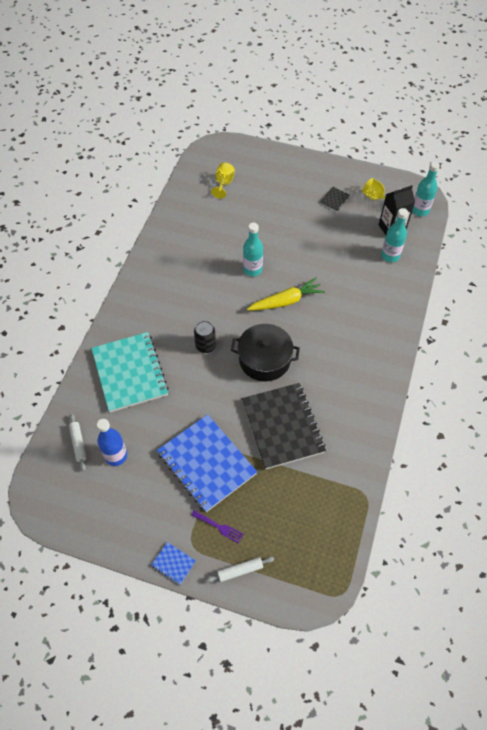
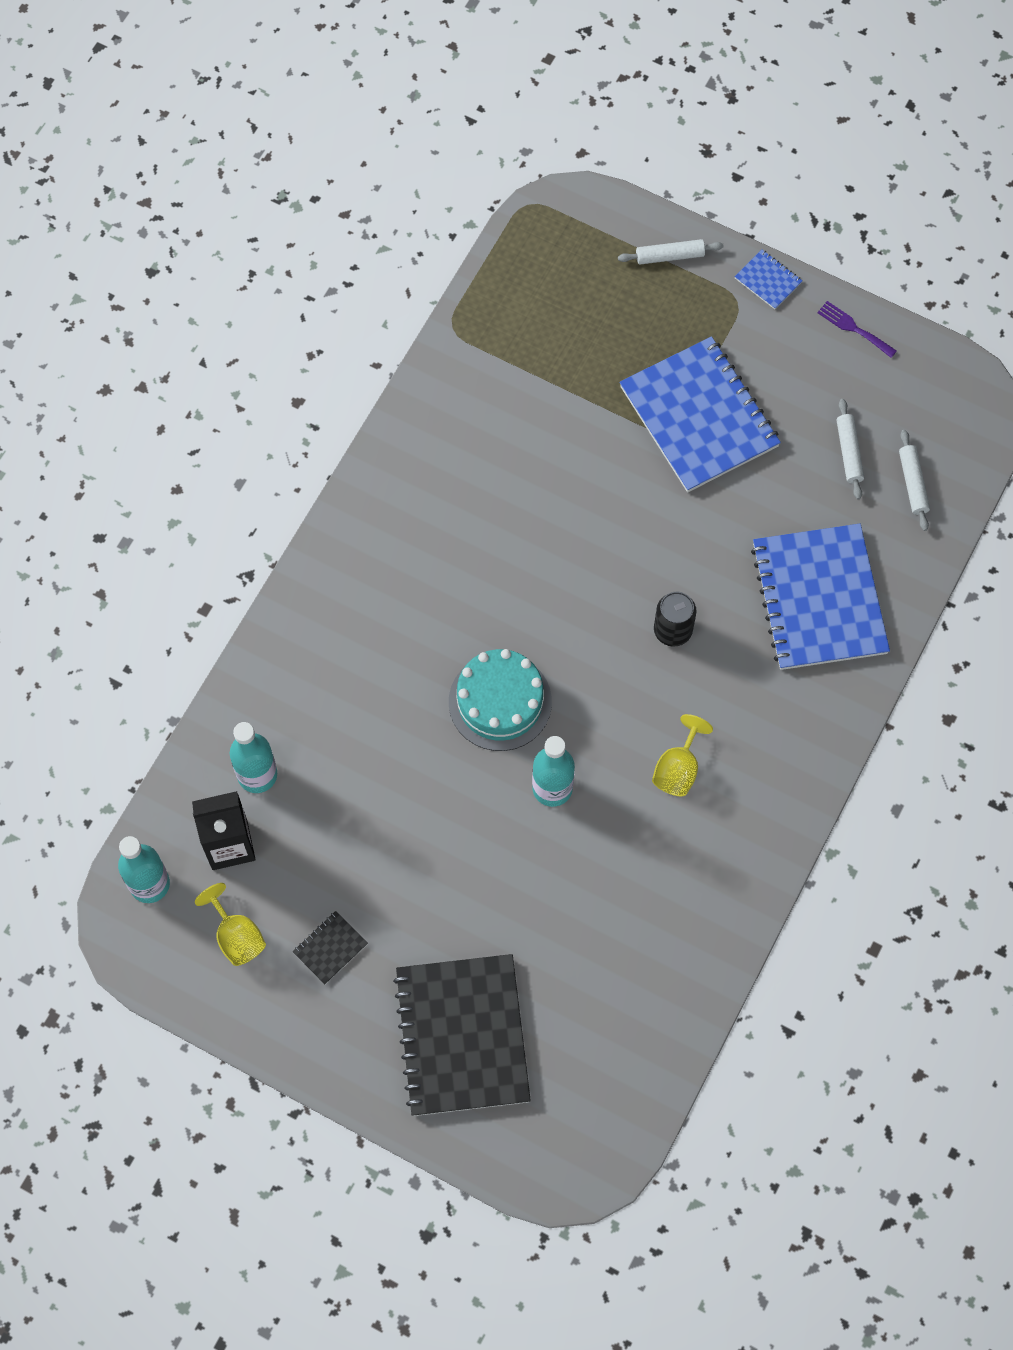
camera: 170 degrees left, 10 degrees up
turquoise notebook [91,332,169,412] -> blue notebook [751,523,890,670]
blue bottle [97,419,127,466] -> white rolling pin [837,399,864,500]
purple fork [191,510,244,544] -> purple fork moved to [817,301,897,358]
yellow goblet [211,163,235,199] -> yellow goblet moved to [652,714,713,796]
black pot [231,324,300,381] -> none
black notebook [242,383,326,469] -> black notebook moved to [393,954,531,1116]
yellow carrot [247,278,325,310] -> turquoise cake [449,649,552,751]

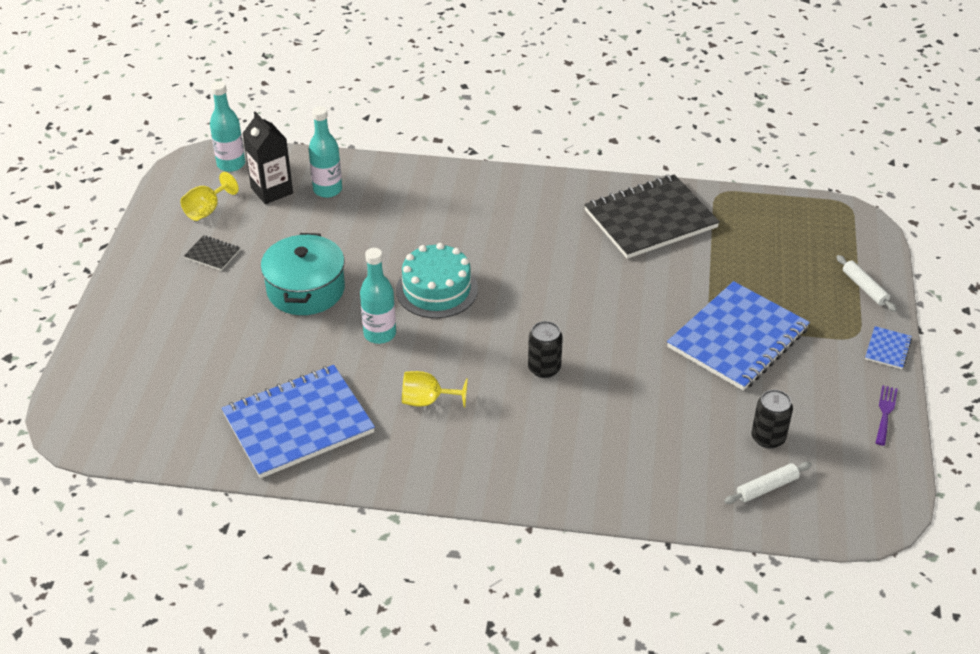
camera: 70 degrees right, 25 degrees down
black notebook [393,954,531,1116] -> black notebook moved to [584,174,720,259]
blue notebook [751,523,890,670] -> blue notebook moved to [222,365,375,478]
white rolling pin [837,399,864,500] -> black can [751,390,793,448]
none -> turquoise pot [261,233,345,315]

